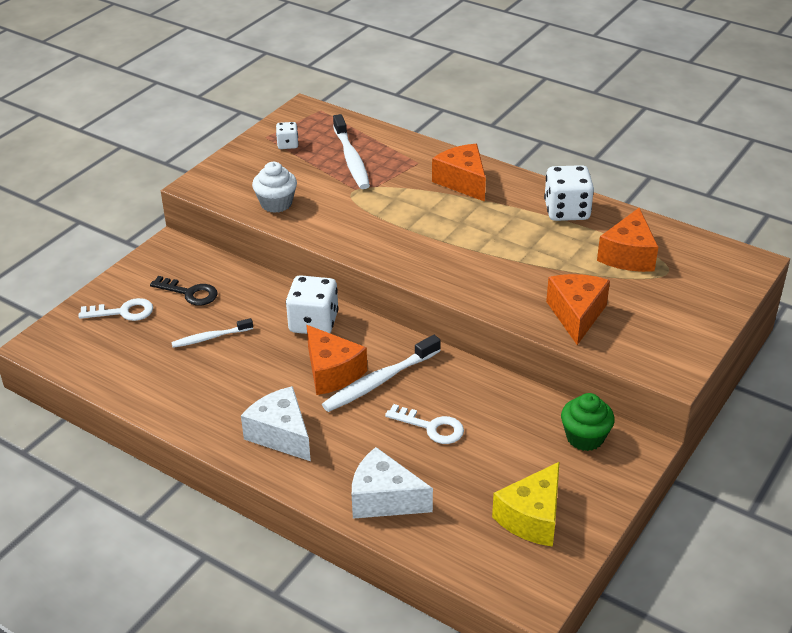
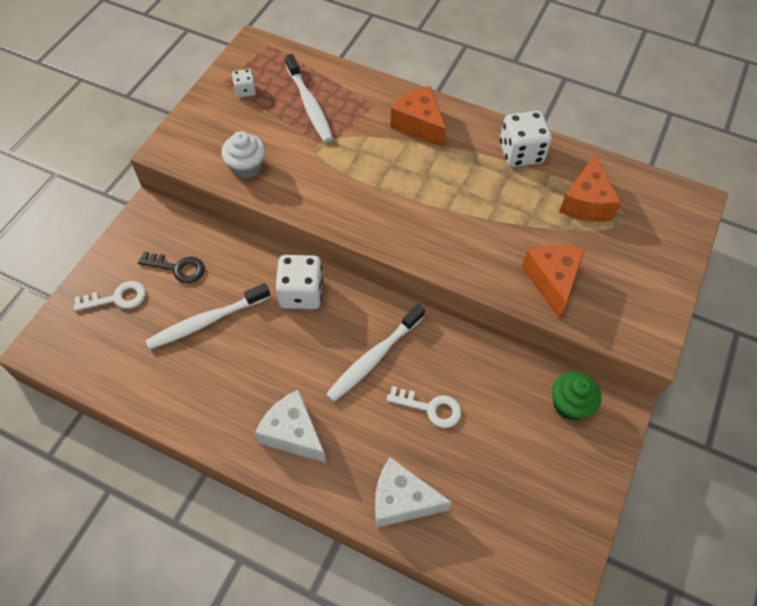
camera: 10 degrees left, 20 degrees up
white toothbrush [171,318,253,348] -> white toothbrush [145,283,270,350], size x1.65
orange cheese [307,325,367,395] -> none
yellow cheese [492,462,560,547] -> none

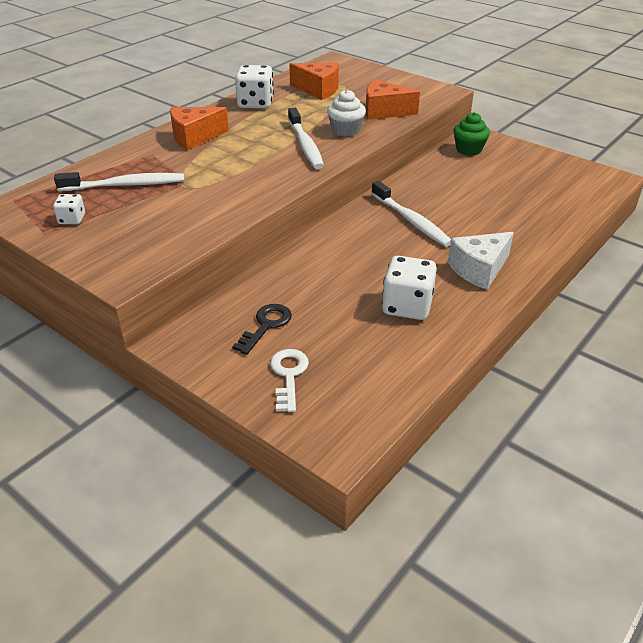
camera: 75 degrees left, 20 degrees down
white toothbrush [145,283,270,350] -> white toothbrush moved to [288,108,324,169]
white cupcake [221,131,265,179] -> white cupcake moved to [327,90,366,137]
white dice [275,255,323,309] -> white dice moved to [382,256,437,320]
white cheese [375,457,452,528] -> none
white key [387,386,461,428] -> none

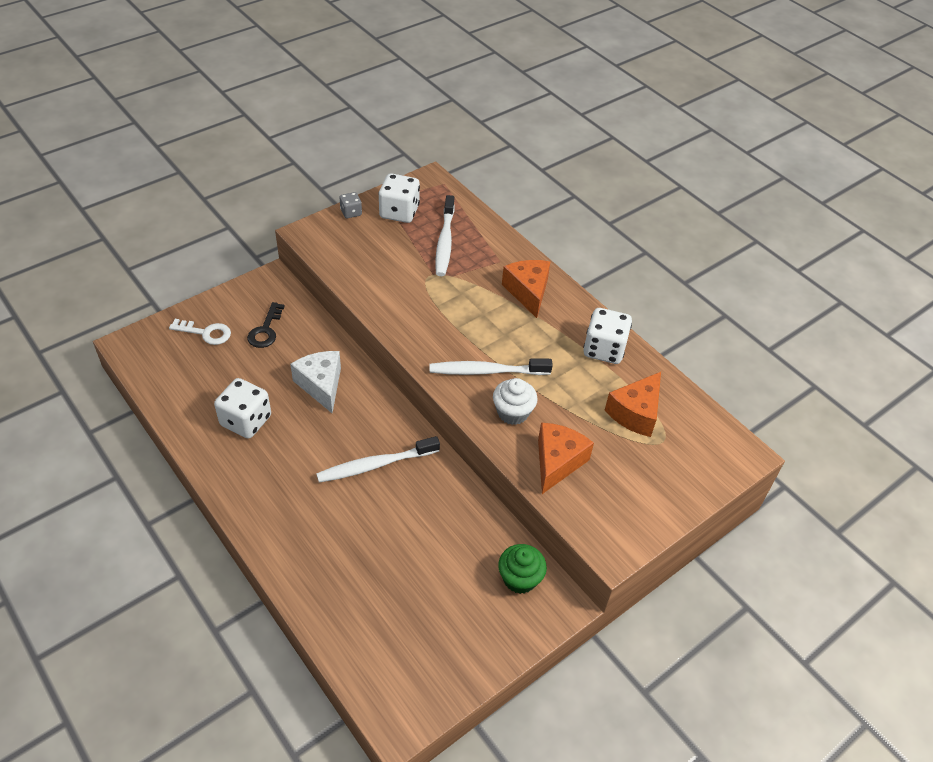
camera: 100 degrees right, 10 degrees up
white dice [53,194,85,224] -> white dice [378,173,420,223], size x1.88
black key [232,304,292,355] -> black key turned 60 degrees clockwise [247,302,285,348]
white cheese [448,232,514,290] -> white cheese moved to [290,351,341,413]
none -> grey dice [340,192,362,219]

